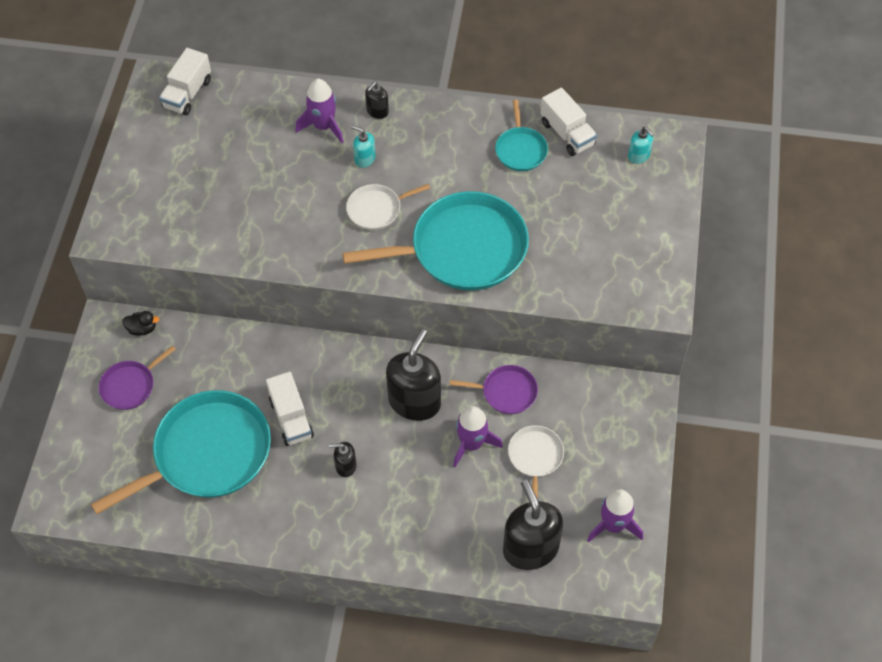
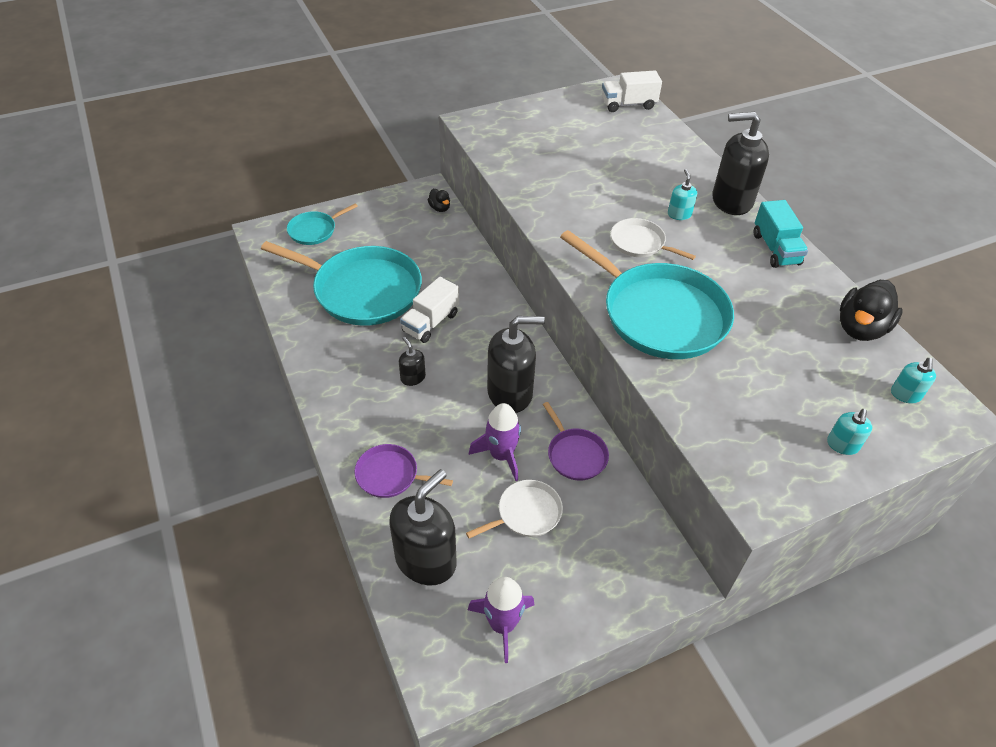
camera: 55 degrees right, 10 degrees down
purple pan [99,345,176,410] -> purple pan moved to [354,444,453,498]
purple rocket [296,79,344,143] -> none
black soap dispenser [365,82,389,119] -> black soap dispenser [712,112,769,215], size x2.13
turquoise pan [495,100,548,171] -> turquoise pan moved to [287,203,358,245]
white truck [541,88,597,156] -> black duck [840,280,903,341]
none -> turquoise truck [754,200,808,268]
none -> turquoise soap dispenser [827,409,872,455]

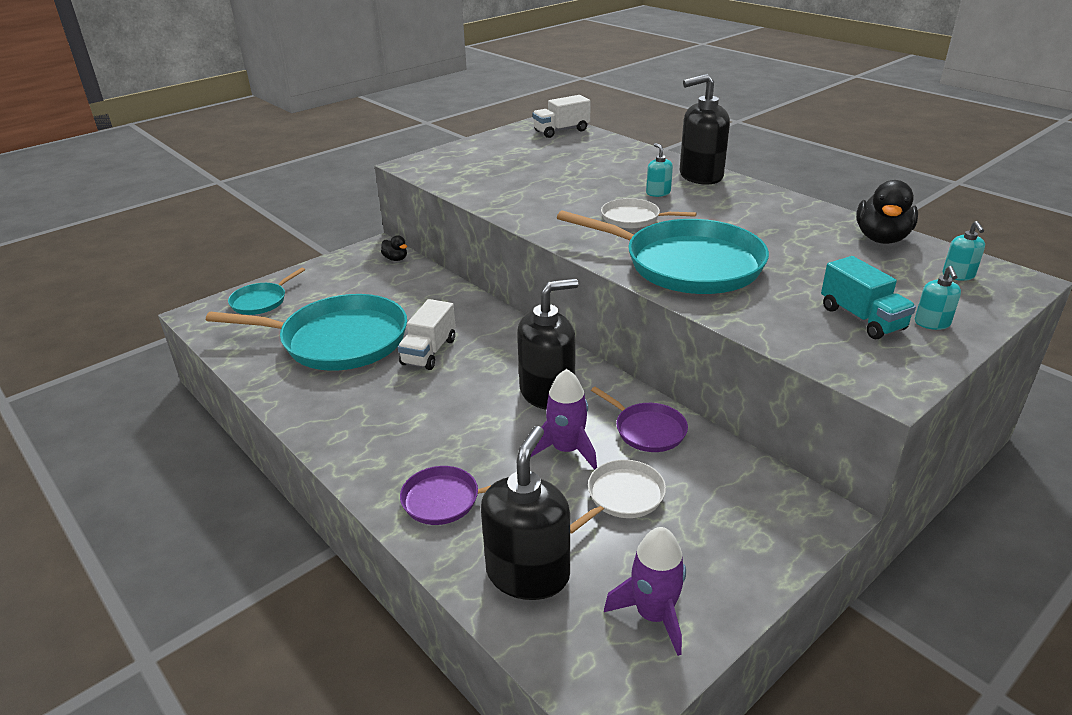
camera: 15 degrees left, 15 degrees down
black soap dispenser [399,337,426,386] -> none
turquoise truck [754,200,808,268] -> turquoise truck moved to [821,256,916,339]

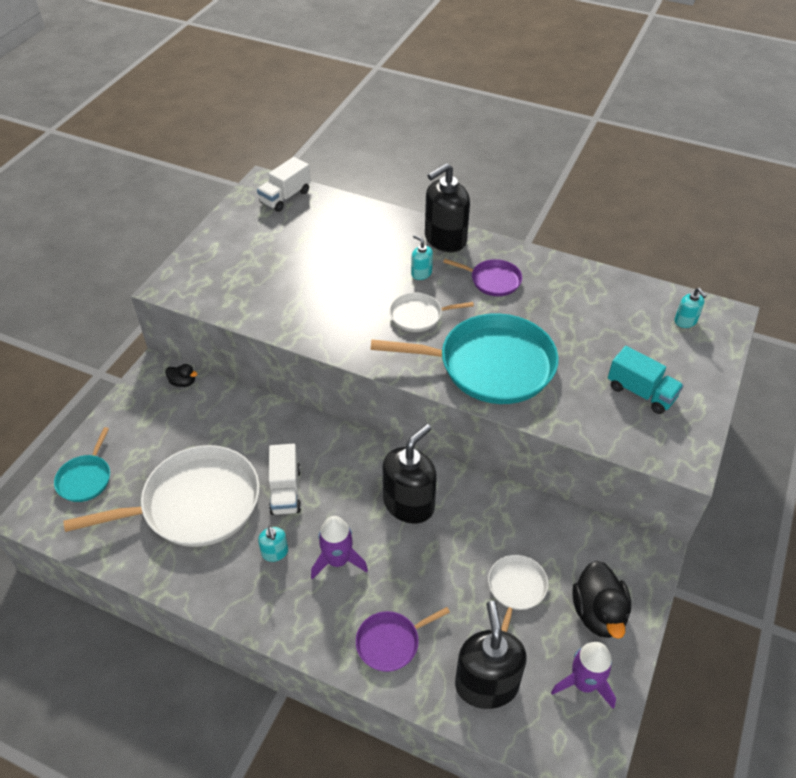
camera: 25 degrees left, 15 degrees up
turquoise pan [206,294,407,371] -> white pan [63,445,260,547]
purple rocket [531,369,597,469] -> purple rocket moved to [311,516,368,580]
purple pan [591,387,688,452] -> purple pan moved to [443,259,522,296]
black duck [856,180,918,244] -> black duck moved to [572,561,631,639]
turquoise soap dispenser [915,266,961,330] -> turquoise soap dispenser moved to [258,526,288,562]

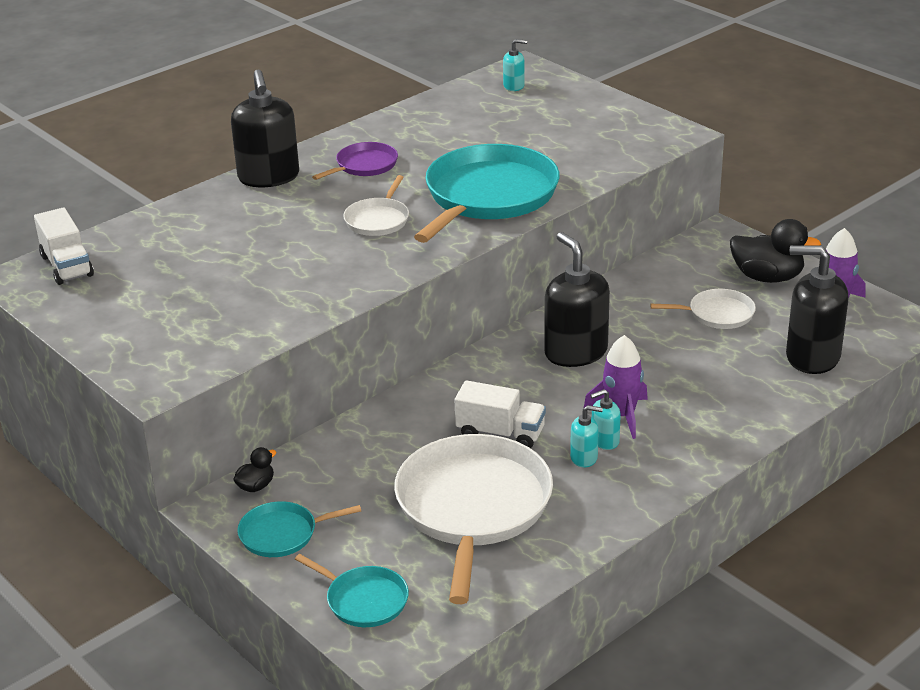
camera: 65 degrees left, 15 degrees down
purple pan [356,607,450,672] -> none
turquoise soap dispenser [411,235,433,280] -> turquoise soap dispenser moved to [590,389,621,450]
white pan [488,555,548,632] -> white pan turned 135 degrees clockwise [650,289,756,329]
turquoise truck [608,346,684,414] -> none
none -> turquoise pan [237,501,361,557]

